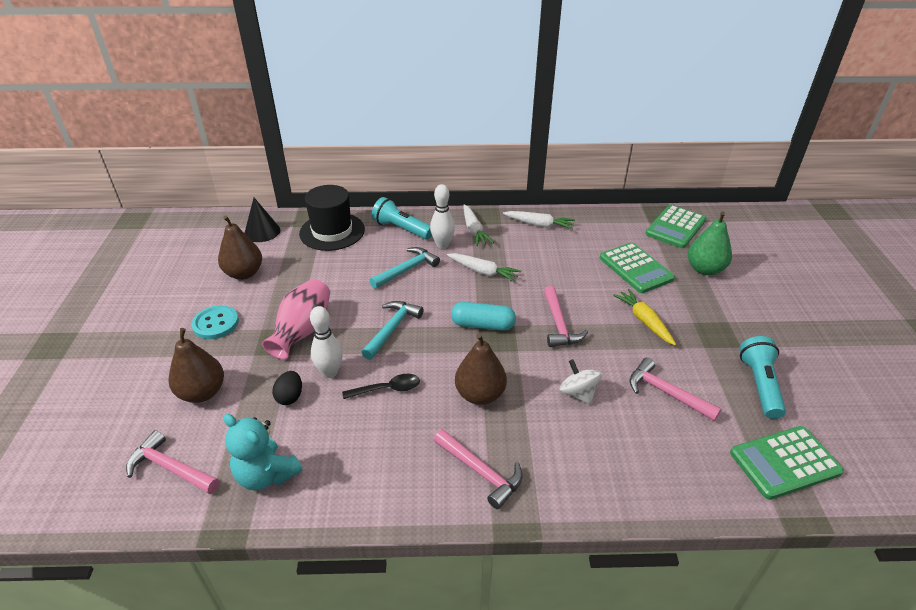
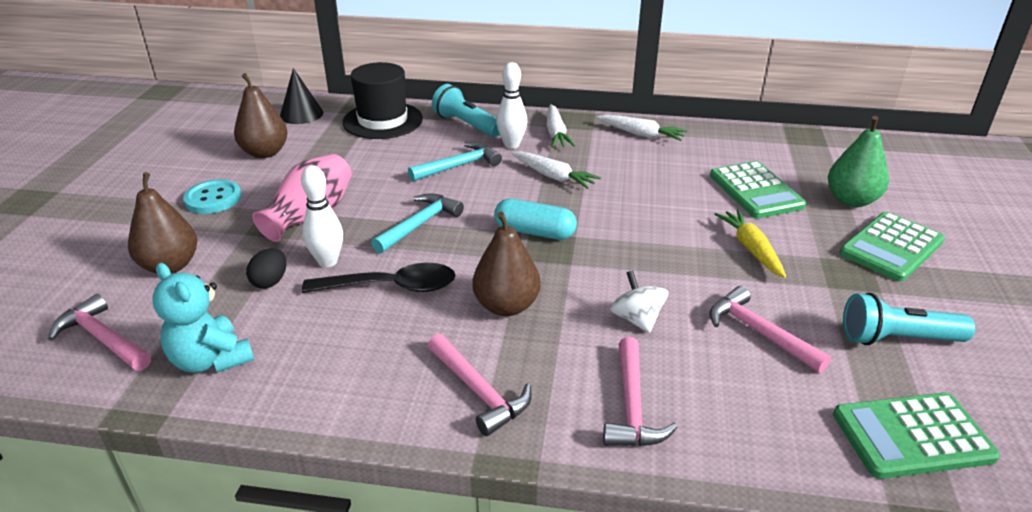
camera: 10 degrees right, 5 degrees down
black spoon [342,374,420,399] -> black spoon [302,263,456,293], size x1.52
pink hammer [544,286,588,347] -> pink hammer moved to [603,337,678,446]
green calculator [645,205,706,248] -> green calculator moved to [839,212,945,282]
turquoise flashlight [740,336,786,419] -> turquoise flashlight turned 105 degrees counterclockwise [843,293,975,345]

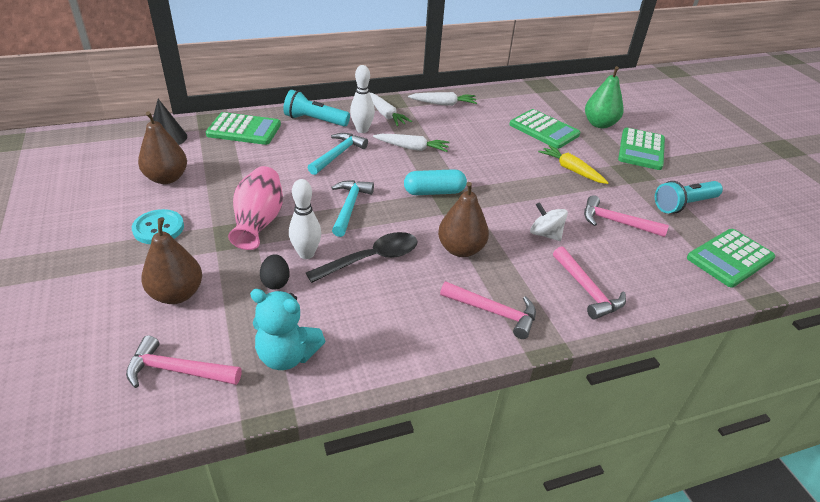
camera: 30 degrees left, 5 degrees up
black hat [342,62,423,139] -> green calculator [206,112,281,145]

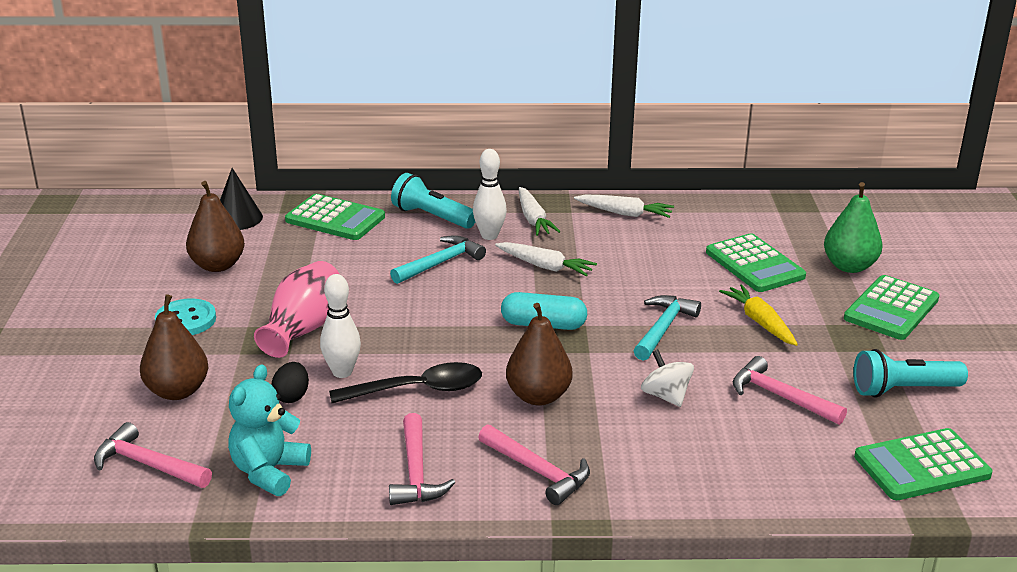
camera: 20 degrees right, 10 degrees down
turquoise teddy bear [250,289,325,370] -> turquoise teddy bear turned 75 degrees clockwise [228,364,311,496]
turquoise hammer [331,180,374,237] -> turquoise hammer moved to [634,295,701,361]
pink hammer [553,247,626,320] -> pink hammer moved to [389,413,455,505]

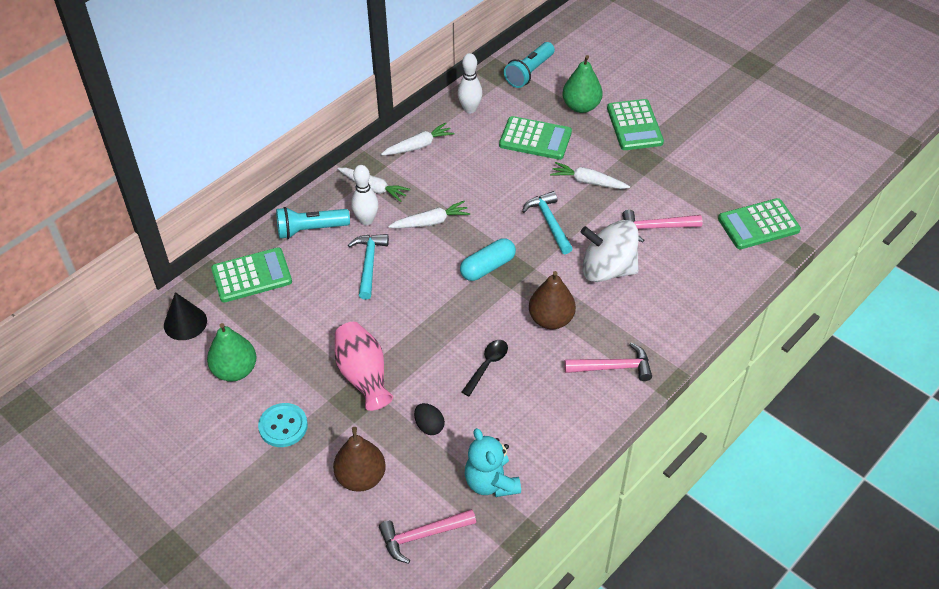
camera: 45 degrees left, 20 degrees up
brown pear [186,181,245,272] -> green pear [207,323,257,382]
white bowling pin [320,274,361,378] -> white bowling pin moved to [458,53,482,113]
black spoon [329,362,482,403] -> black spoon [462,340,508,396], size x0.66
pink hammer [389,413,455,505] -> none
white spinning top [641,349,694,407] -> white spinning top [581,220,639,282], size x1.85
yellow carrot [719,284,798,346] -> white carrot [550,162,630,189]
turquoise flashlight [853,349,968,398] -> turquoise flashlight moved to [504,42,555,88]
green calculator [854,428,992,500] -> green calculator turned 45 degrees clockwise [718,198,801,249]

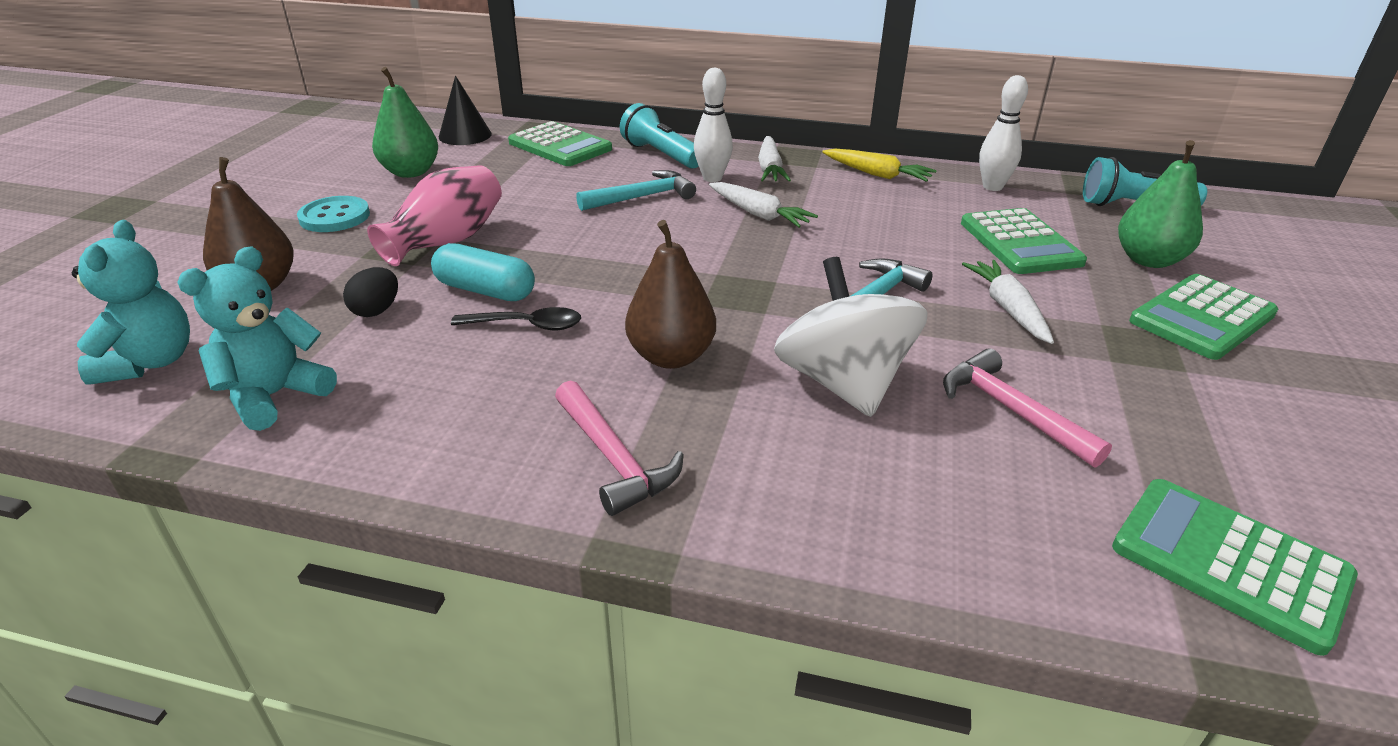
camera: 60 degrees right, 15 degrees down
pink hammer [379,509,476,564] -> turquoise teddy bear [72,220,190,385]
white carrot [381,123,455,156] -> yellow carrot [822,149,936,182]
turquoise capsule [460,238,516,281] -> turquoise capsule moved to [431,243,535,301]

